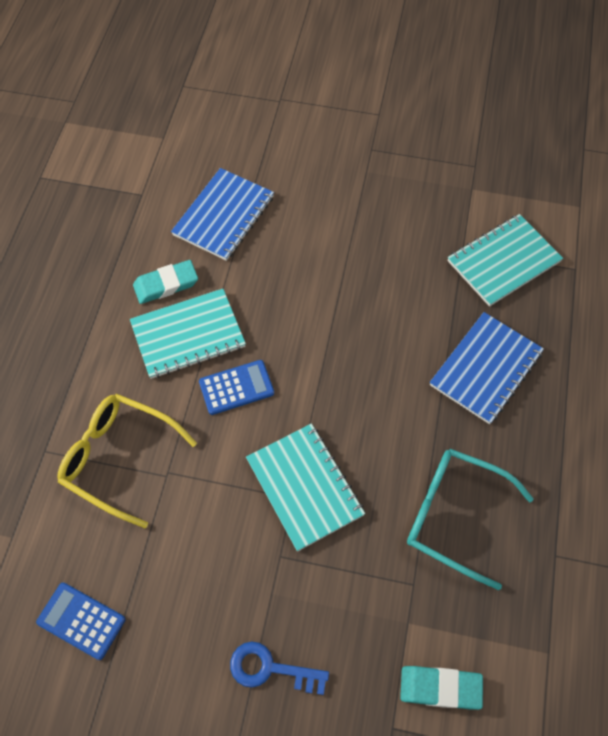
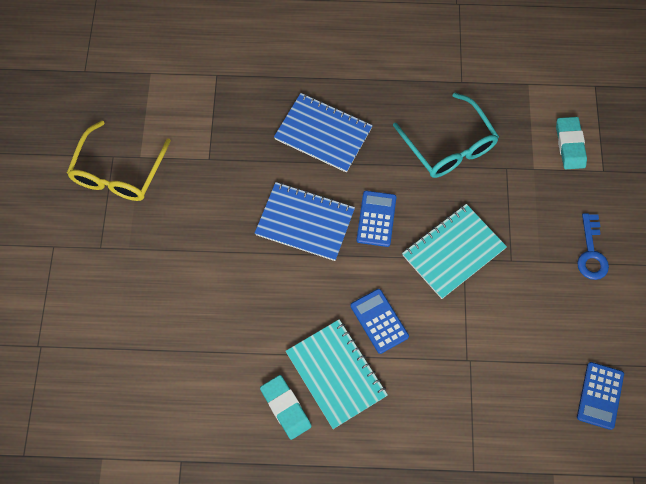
camera: 100 degrees left, 5 degrees up
yellow glasses [57,394,197,528] -> yellow glasses moved to [67,121,171,201]
blue notebook [171,168,274,261] -> blue notebook moved to [255,182,355,261]
turquoise glasses [407,449,534,590] -> turquoise glasses turned 45 degrees counterclockwise [393,93,499,178]
turquoise notebook [448,214,563,307] -> none
none -> blue calculator [357,191,396,247]

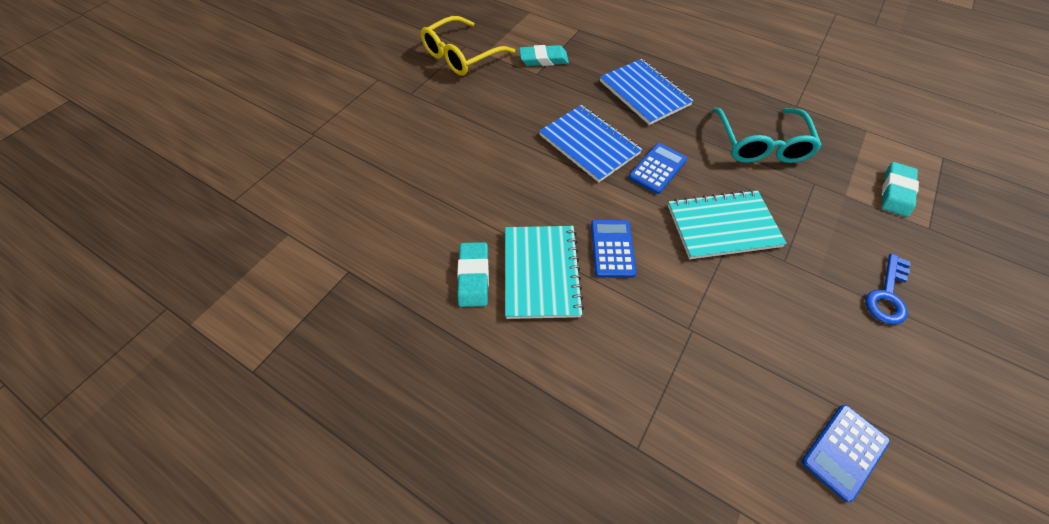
camera: 30 degrees right, 10 degrees down
none -> turquoise eraser [519,45,569,66]

